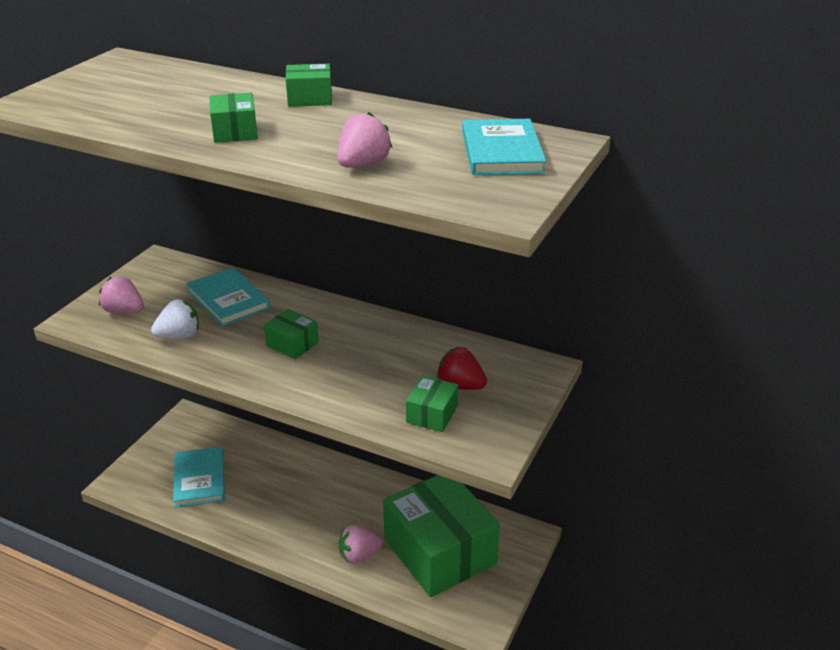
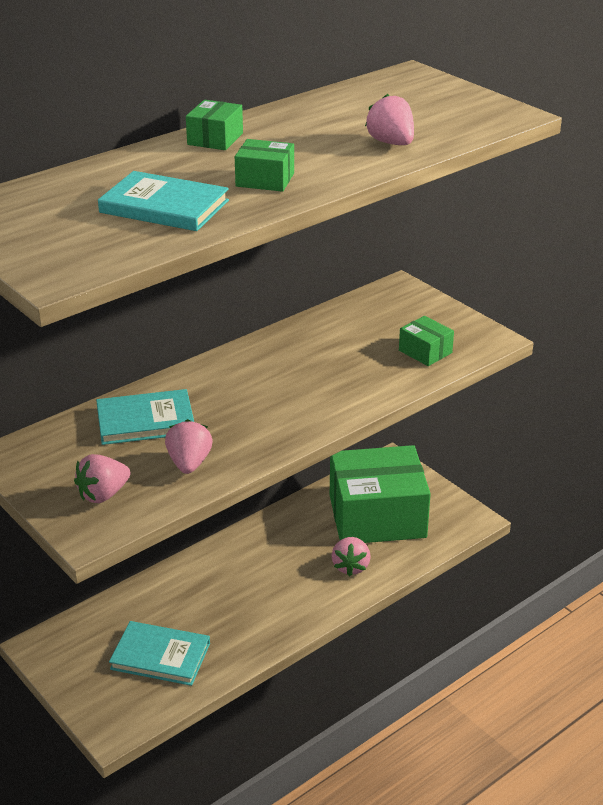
camera: 65 degrees left, 0 degrees up
white strawberry [151,299,199,339] -> pink strawberry [165,419,213,474]
green box [264,309,319,359] -> none
red strawberry [437,347,487,390] -> none
turquoise book [462,119,546,175] -> turquoise book moved to [98,171,229,231]

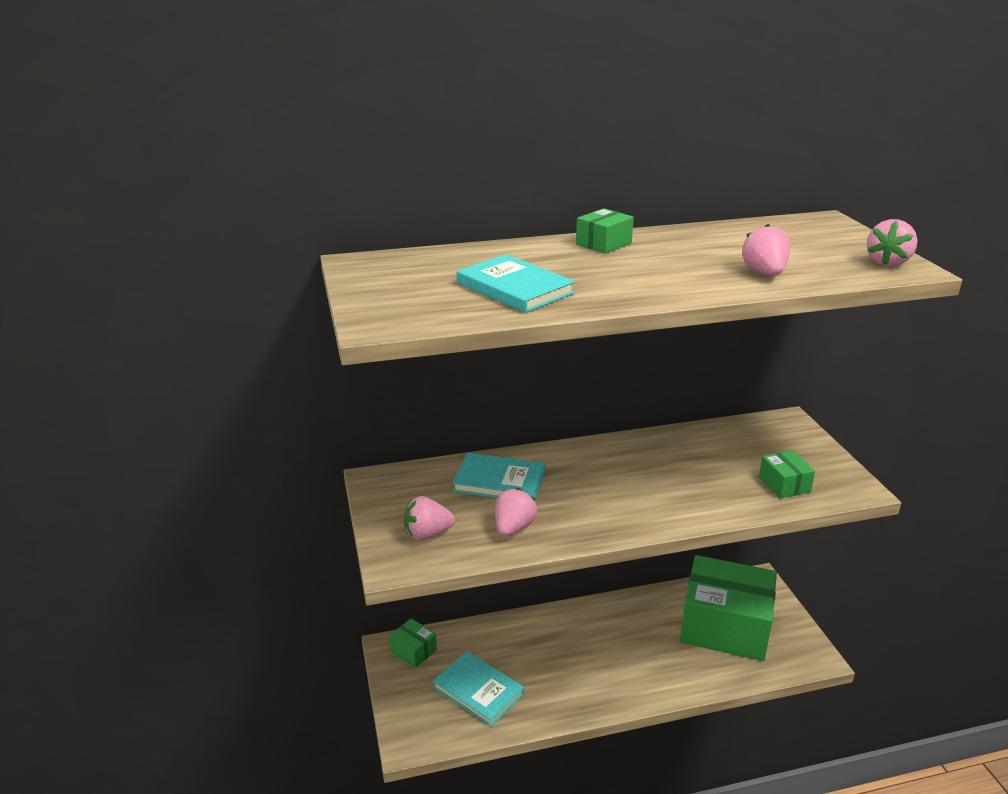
camera: 25 degrees right, 5 degrees down
green box [235,139,294,192] -> green box moved to [389,618,437,668]
pink strawberry [332,537,371,576] -> pink strawberry moved to [867,219,917,266]

